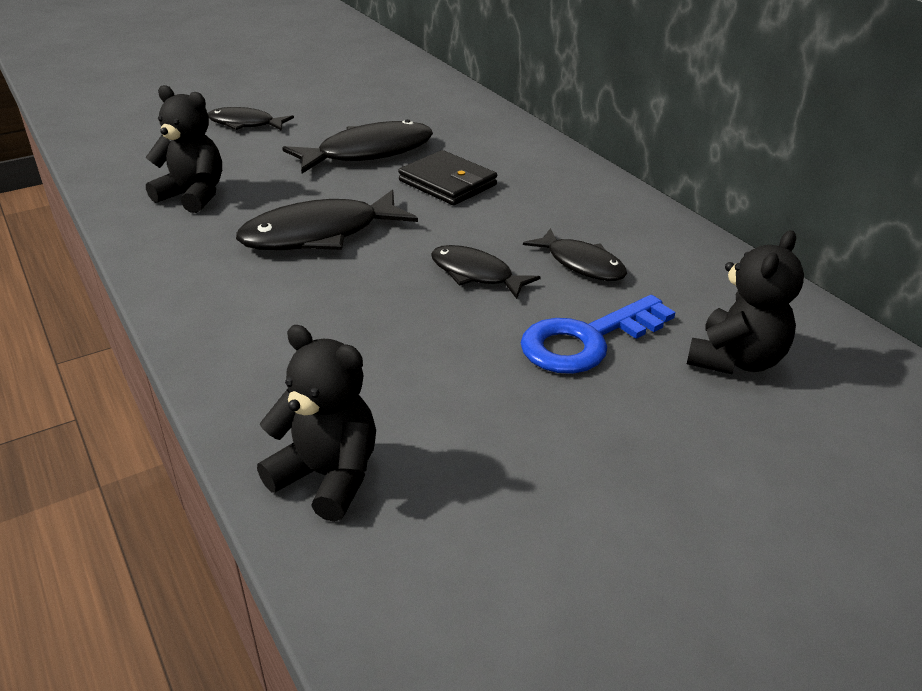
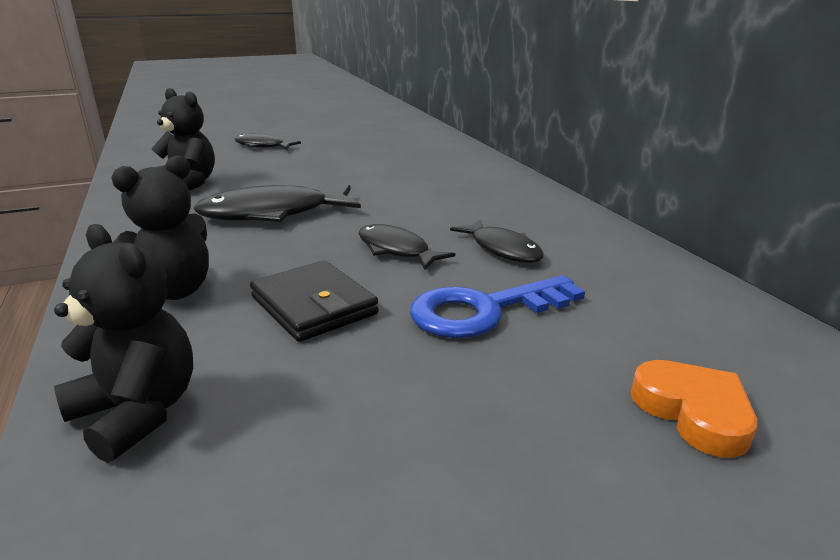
camera: 10 degrees right, 10 degrees down
black fish [282,119,433,174] -> none
black wallet [398,150,497,205] -> black wallet moved to [250,260,379,342]
black teddy bear [687,230,804,374] -> black teddy bear moved to [111,155,209,300]
none -> orange heart [631,360,757,458]

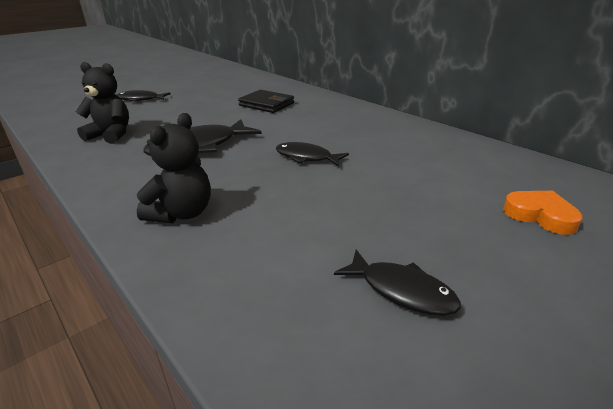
camera: 20 degrees left, 5 degrees up
black teddy bear [54,224,193,463] -> none
black wallet [250,260,379,342] -> black wallet moved to [238,90,294,113]
blue key [410,275,585,338] -> none
black fish [450,219,544,263] -> black fish moved to [334,249,461,316]

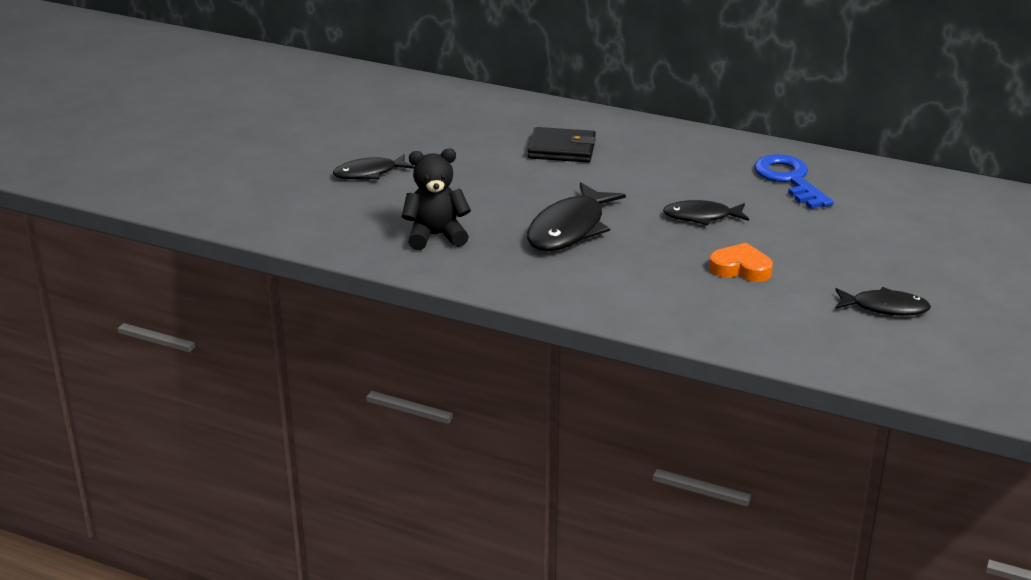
camera: 25 degrees left, 0 degrees up
black teddy bear [137,113,211,223] -> none
orange heart [503,191,583,235] -> orange heart moved to [709,243,773,282]
none -> blue key [754,154,833,209]

